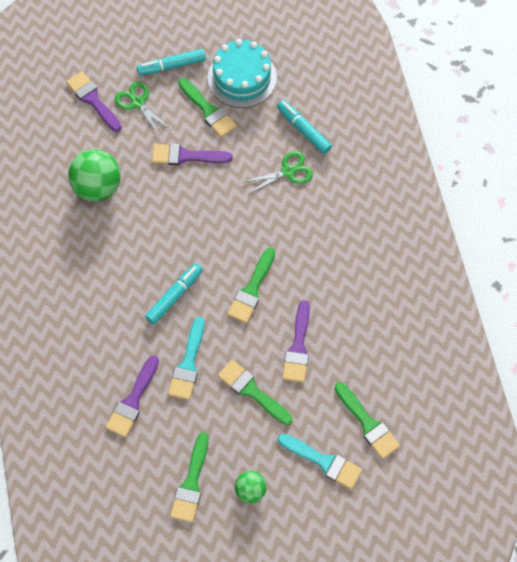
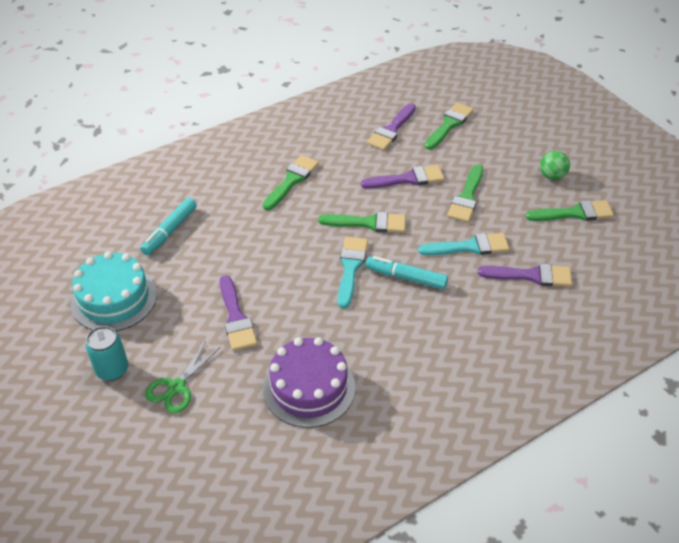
camera: 110 degrees left, 20 degrees down
purple brush [66,71,122,132] -> purple brush moved to [367,103,416,150]
green ball [68,149,121,202] -> purple cake [263,337,355,428]
turquoise marker [137,49,206,76] -> turquoise can [86,326,128,381]
green brush [178,78,237,138] -> green brush moved to [263,155,319,210]
green scissors [243,151,313,195] -> none
turquoise brush [278,434,362,489] -> turquoise brush moved to [338,237,368,309]

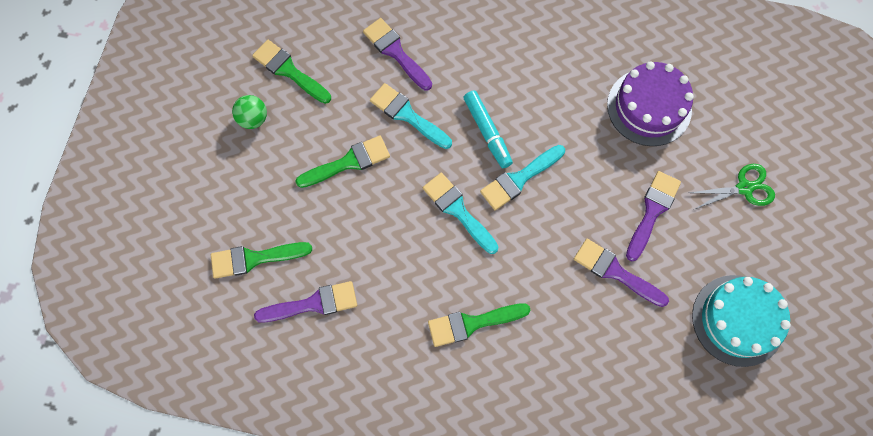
camera: 135 degrees left, 25 degrees up
turquoise can [86,326,128,381] -> none
turquoise marker [140,198,197,256] -> none
green brush [318,212,406,233] -> turquoise brush [423,173,499,254]
purple brush [361,165,444,189] -> purple brush moved to [574,239,669,307]

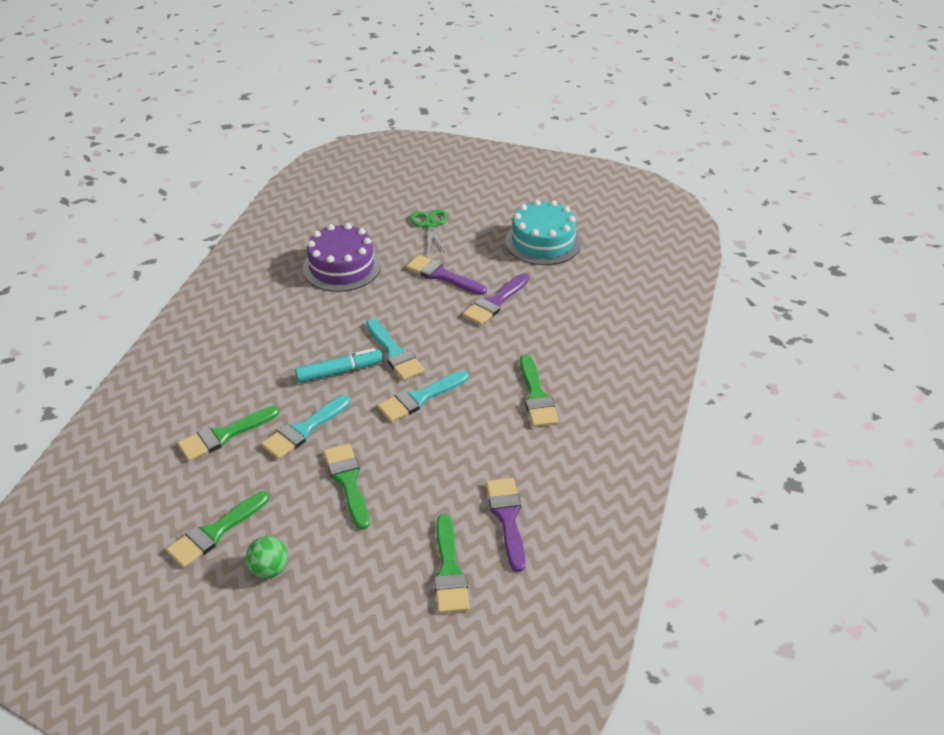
camera: 85 degrees left, 30 degrees down
purple brush [363,18,432,90] -> green brush [177,406,279,461]

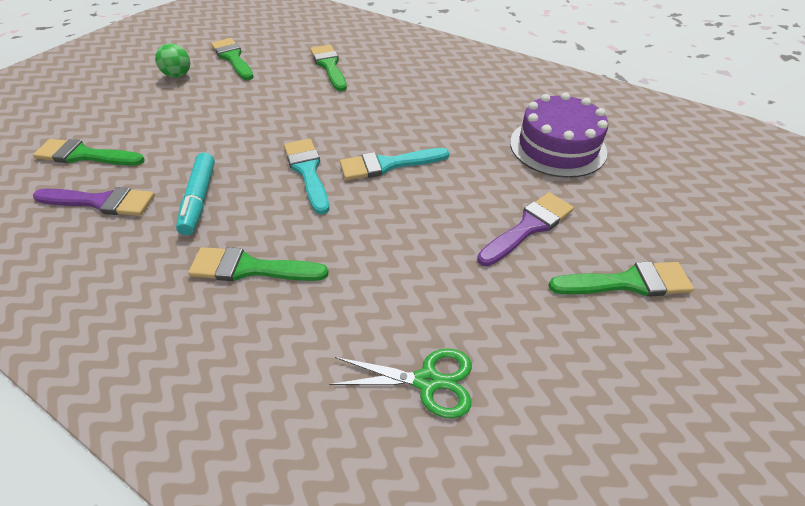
camera: 105 degrees right, 5 degrees up
turquoise brush [261,395,351,459] -> none
turquoise marker [295,348,383,383] -> turquoise marker moved to [176,153,215,235]
green brush [323,443,370,530] -> green brush moved to [548,261,694,297]
green scissors [410,209,448,253] -> green scissors moved to [329,348,472,418]
purple brush [463,273,529,325] -> none
turquoise cake [505,199,581,265] -> none

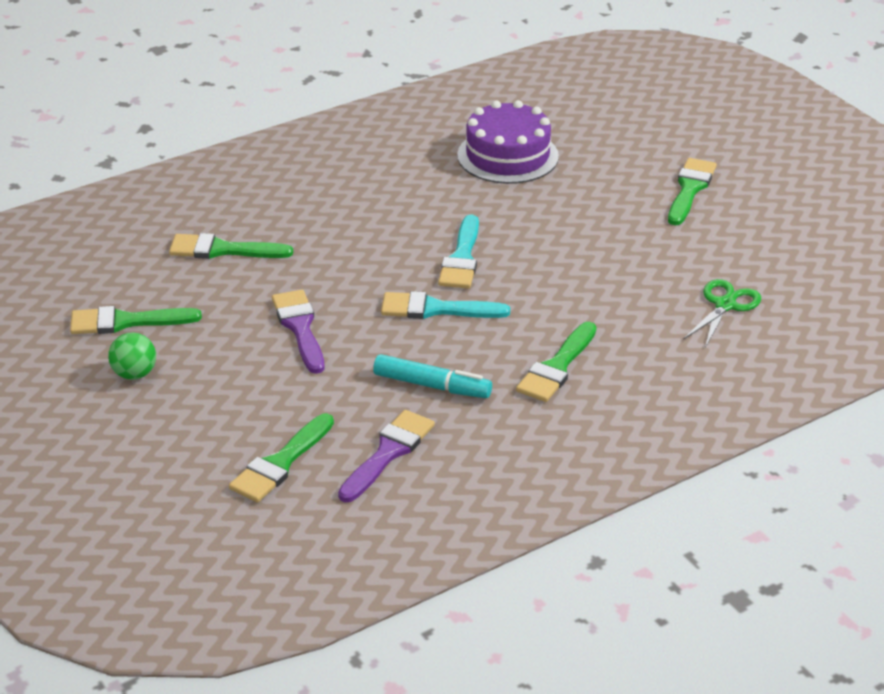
camera: 65 degrees left, 10 degrees down
purple brush [477,192,574,266] -> purple brush moved to [272,290,324,374]

